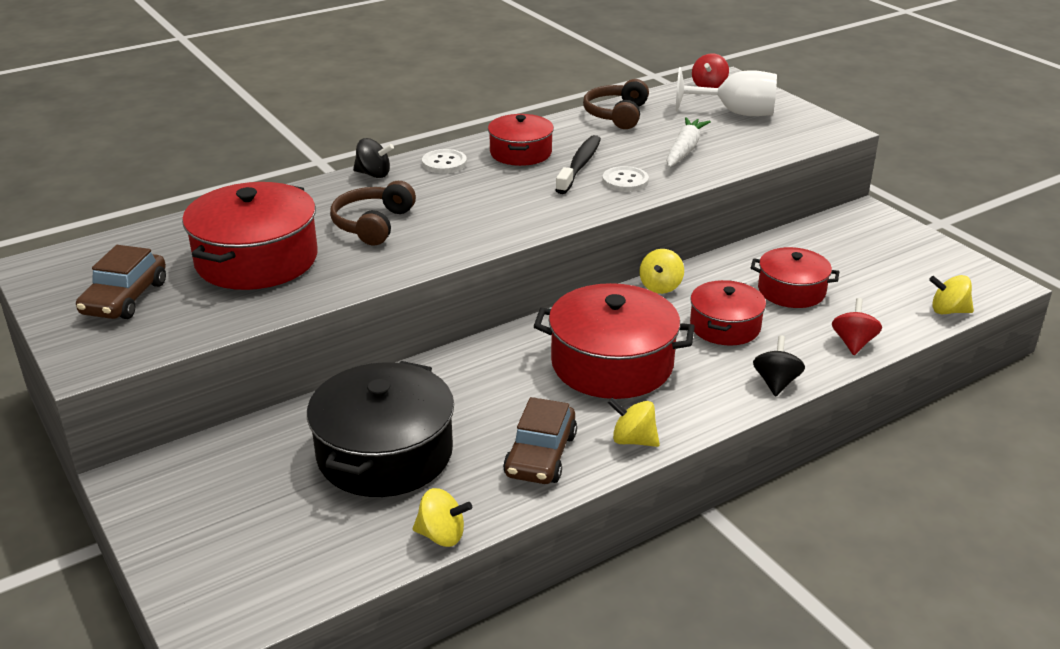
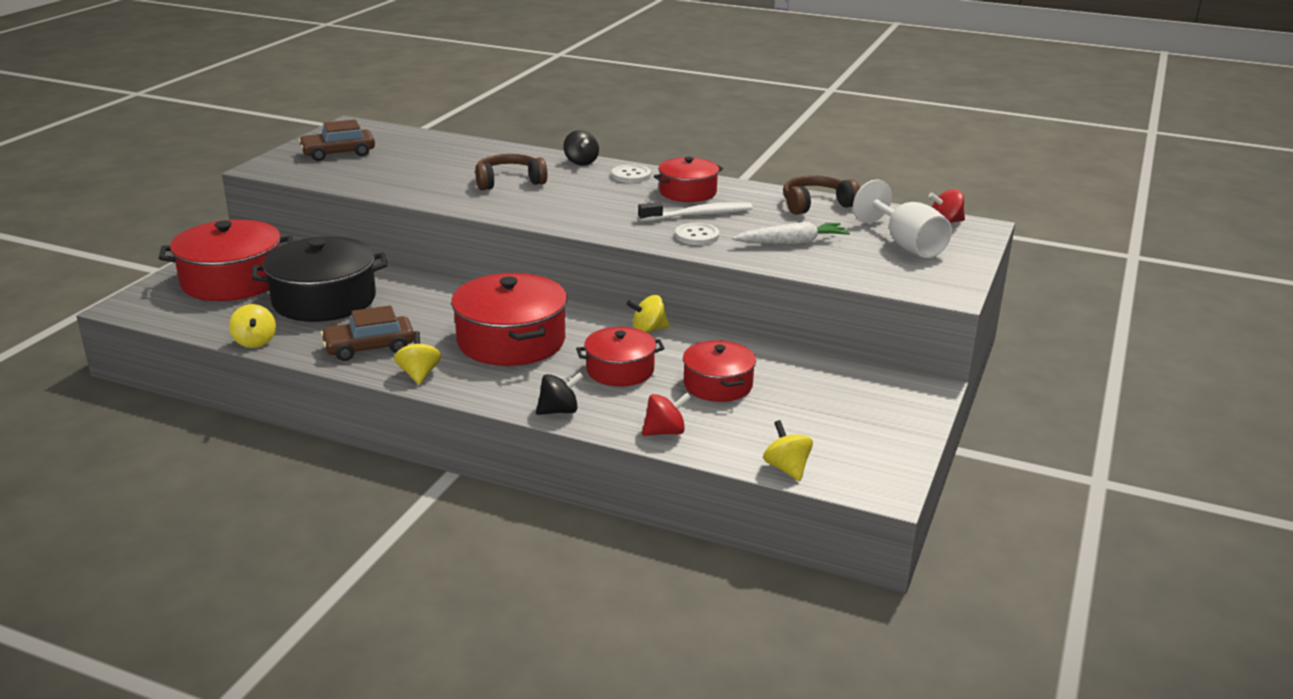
camera: 55 degrees right, 5 degrees down
red pot [182,182,318,290] -> red pot moved to [159,219,293,301]
black toothbrush [556,135,601,194] -> white toothbrush [638,202,753,222]

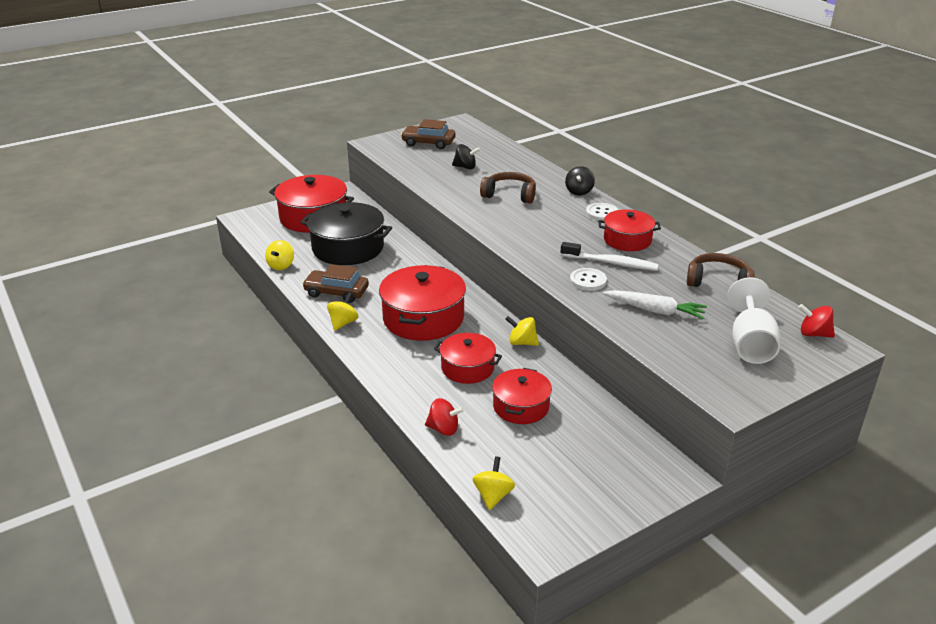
camera: 35 degrees right, 5 degrees up
black spinning top [536,372,584,415] -> black spinning top moved to [452,144,480,169]

